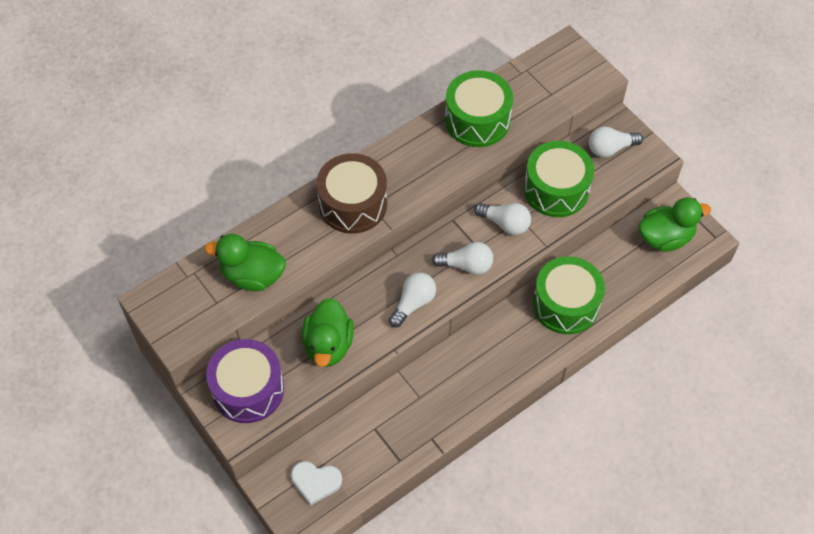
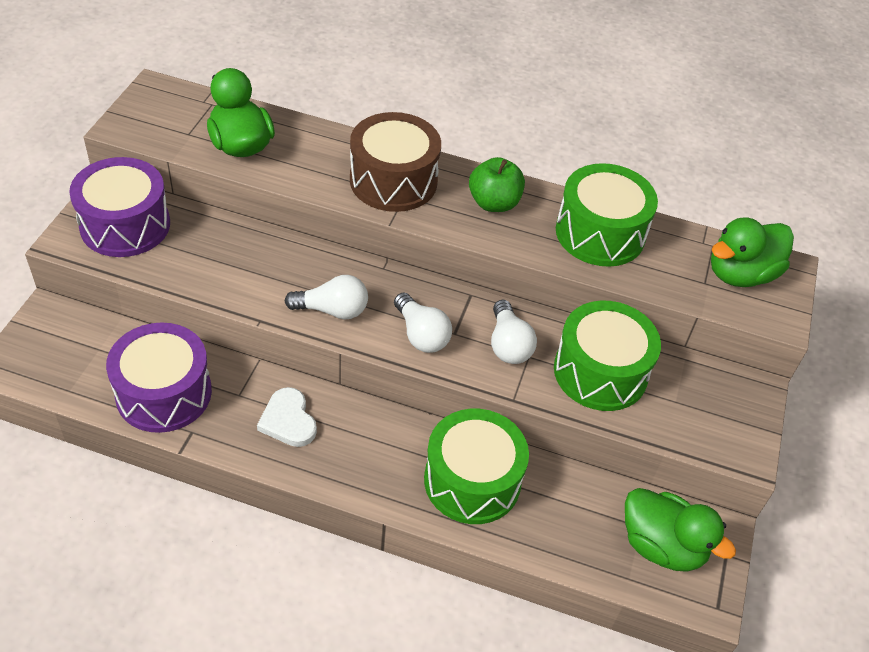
camera: 50 degrees right, 10 degrees down
white heart [291,461,342,506] -> white heart moved to [257,387,317,447]
green duck [302,298,354,367] -> green duck moved to [711,218,794,287]
white light bulb [589,126,643,158] -> none
none -> purple drum [106,322,212,433]
none -> green apple [469,157,525,212]

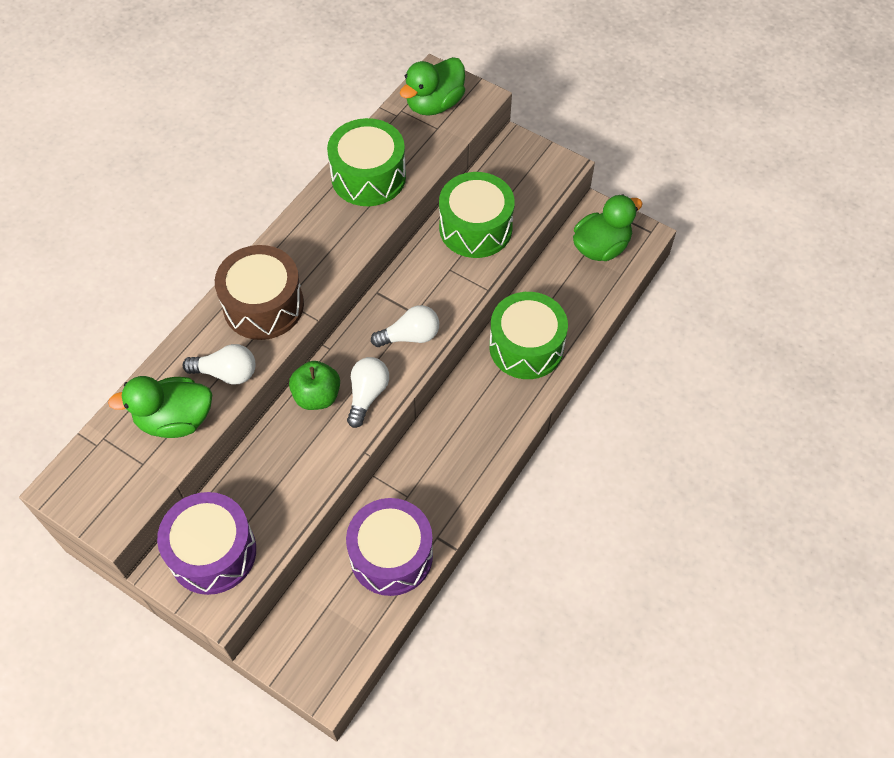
camera: 70 degrees left, 10 degrees up
white heart [257,387,317,447] -> none
green apple [469,157,525,212] -> green apple moved to [289,361,340,410]
white light bulb [491,300,537,364] -> white light bulb moved to [183,344,255,385]
green duck [711,218,794,287] -> green duck turned 60 degrees clockwise [400,57,465,116]

